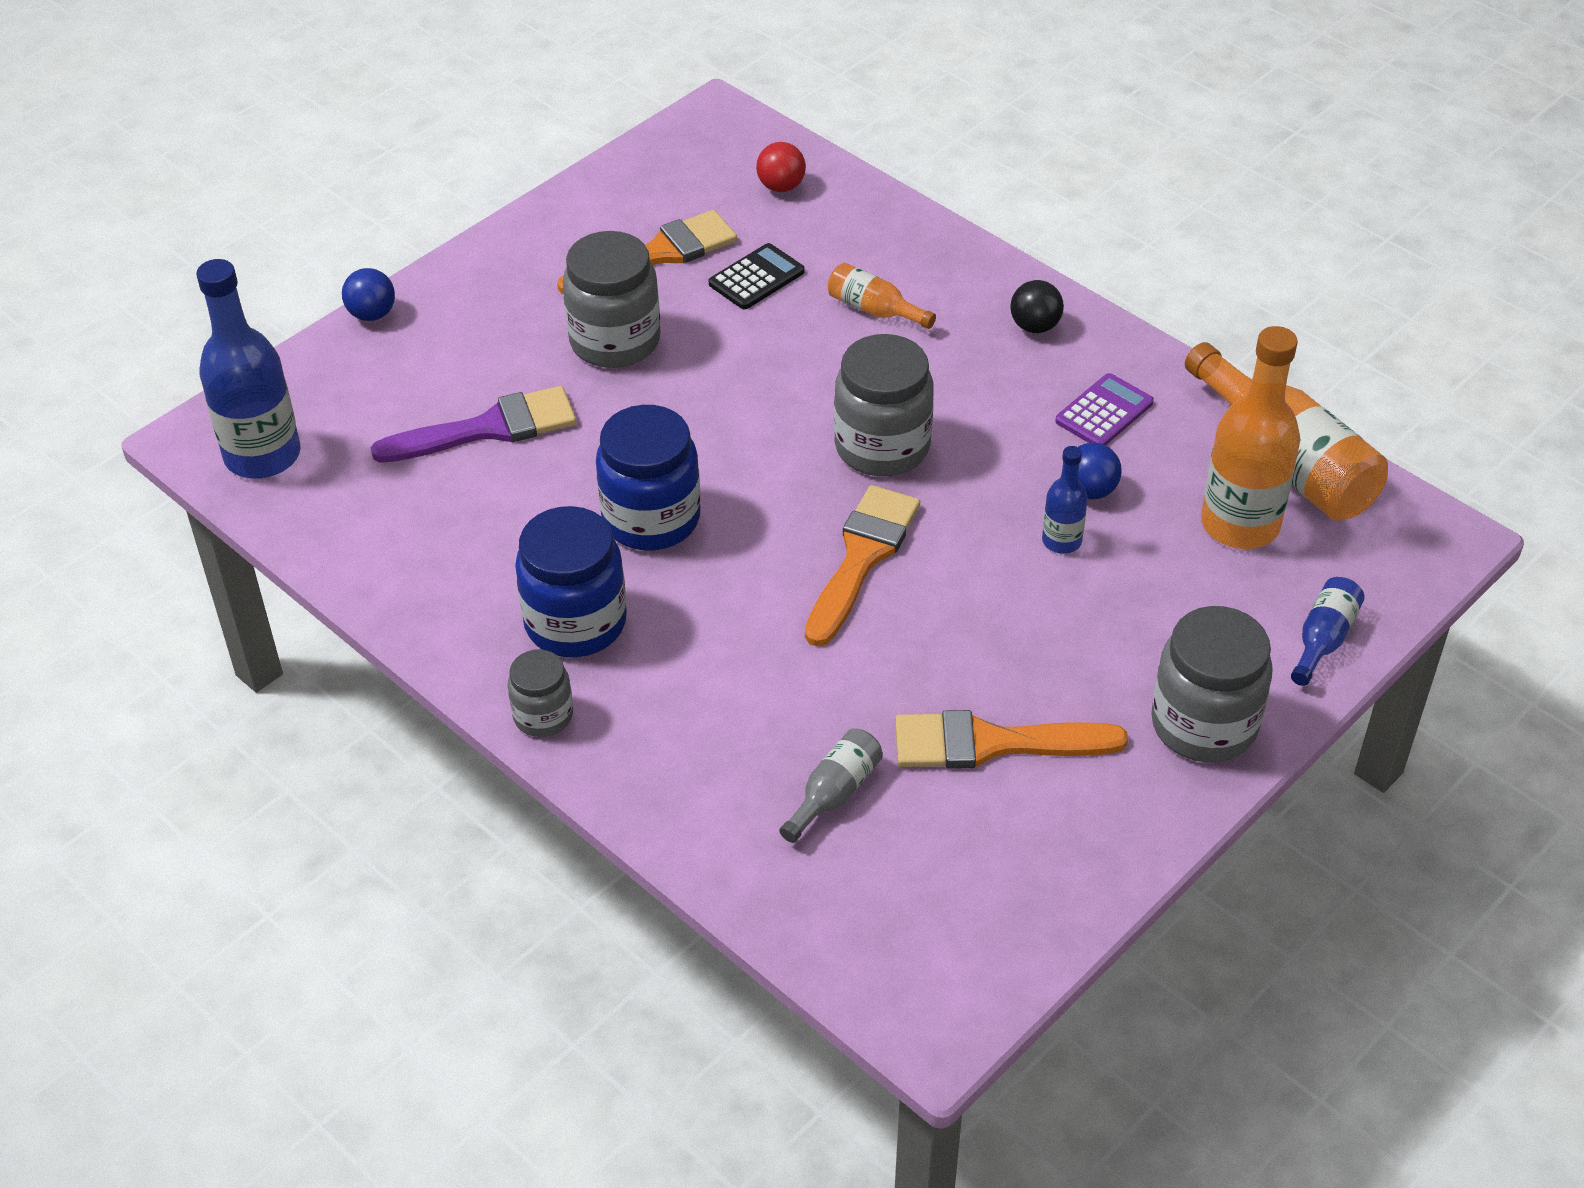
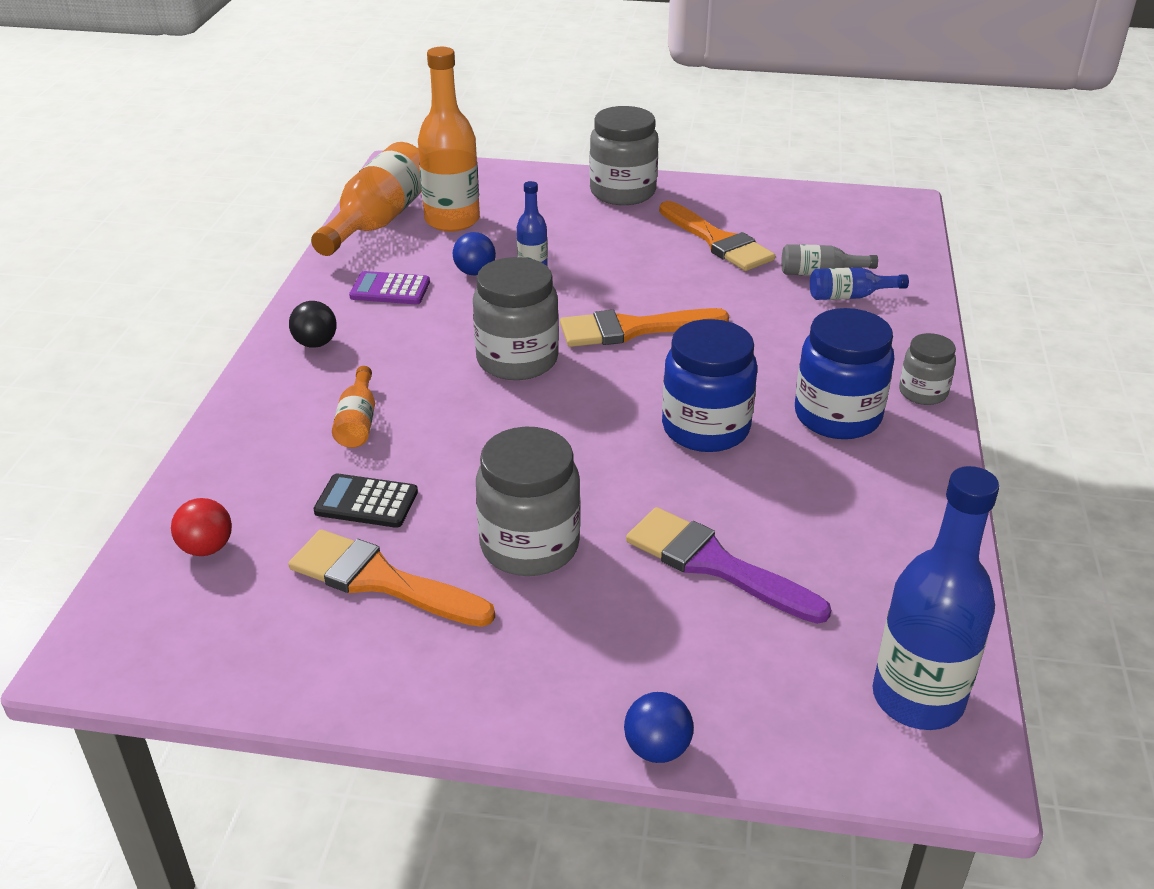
camera: 125 degrees left, 10 degrees down
blue bottle [1291,577,1365,686] -> blue bottle moved to [810,267,909,300]

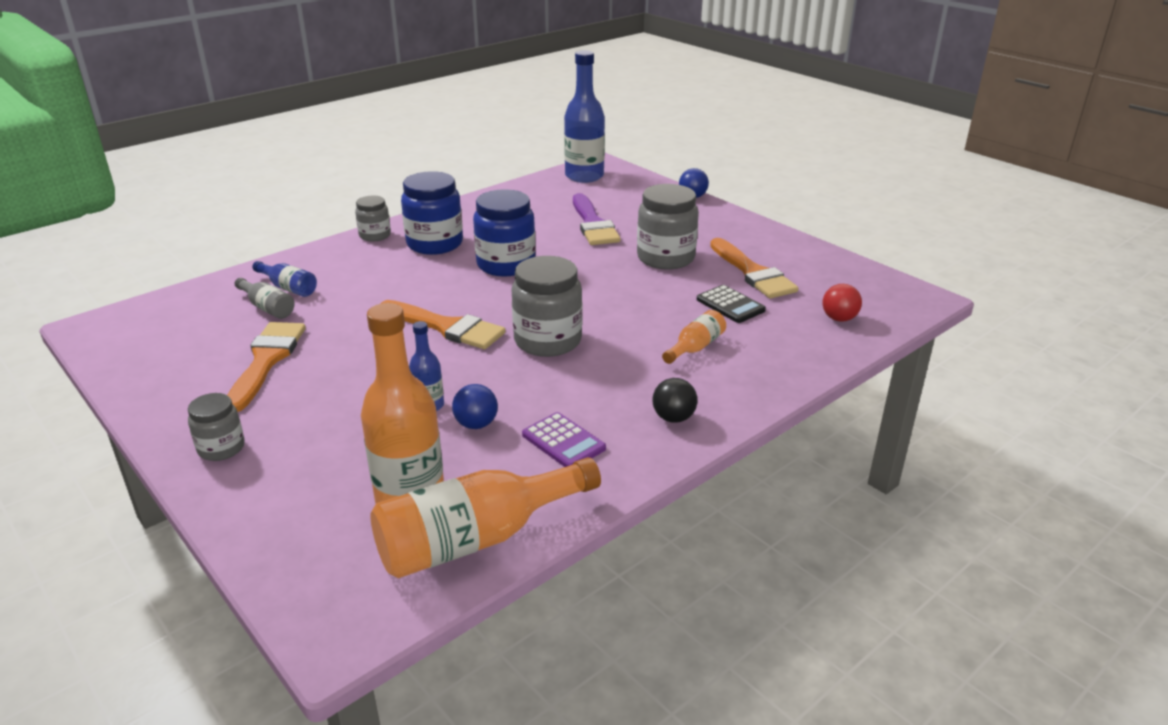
camera: 140 degrees left, 5 degrees down
grey jar [589,106,658,205] -> grey jar [188,393,245,461], size x0.57

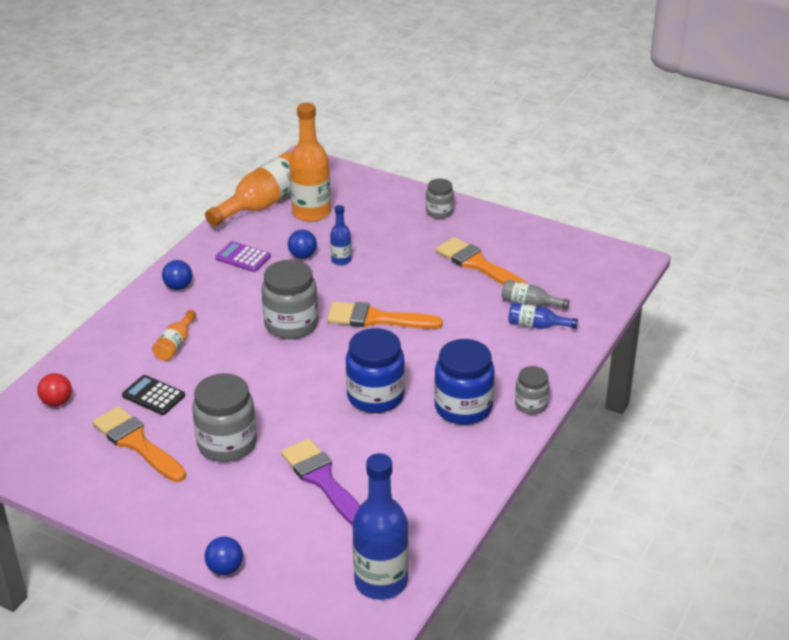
camera: 160 degrees right, 5 degrees up
orange brush [227,322,306,412] -> orange brush turned 150 degrees clockwise [436,237,528,285]
black ball [652,378,697,423] -> blue ball [162,260,192,290]

